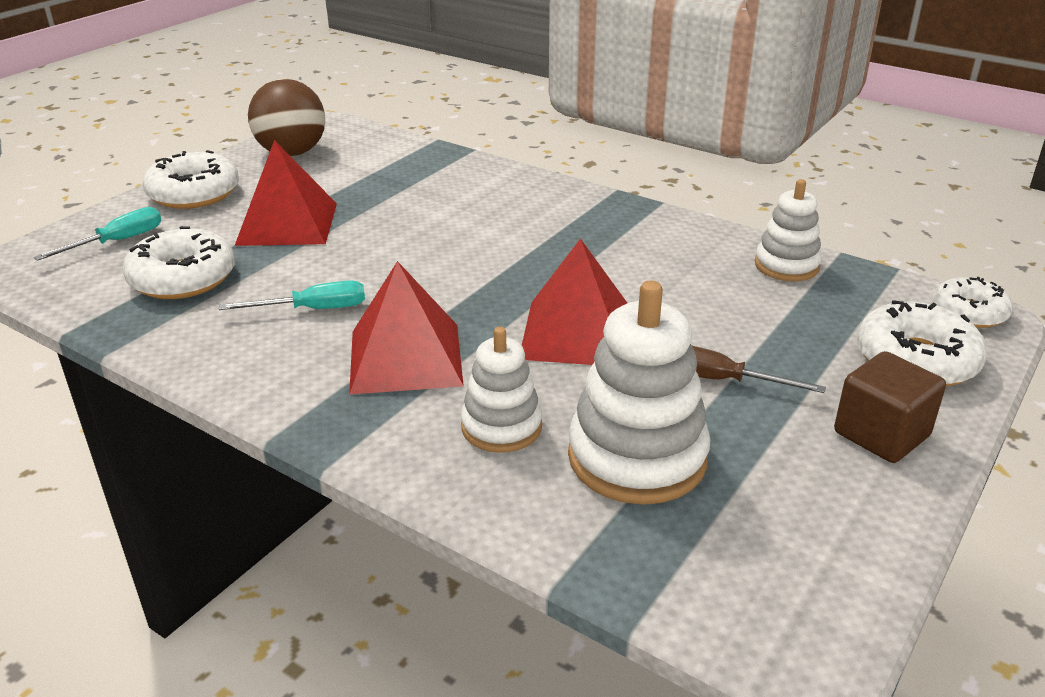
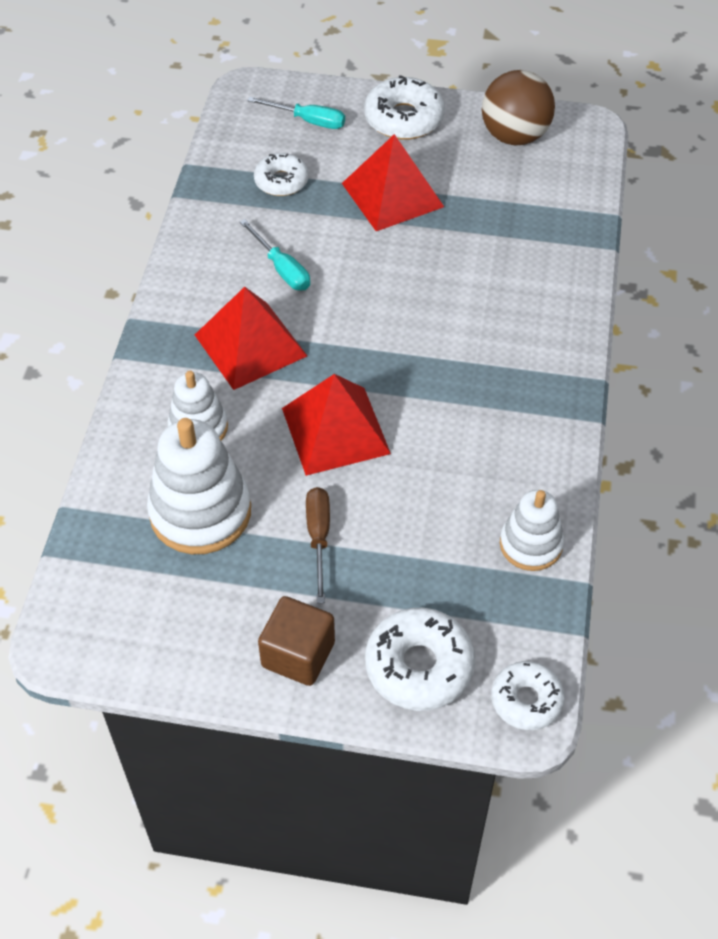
camera: 65 degrees right, 20 degrees up
white donut [123,226,235,299] -> white donut [254,153,308,196], size x0.65

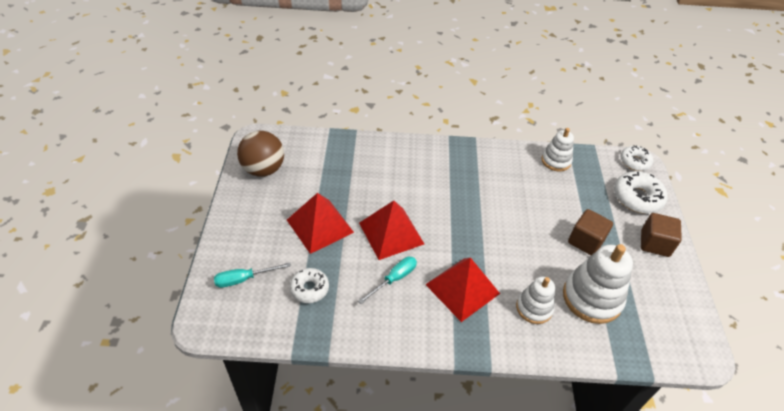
camera: 100 degrees left, 5 degrees down
turquoise screwdriver [247,97,345,129] -> turquoise screwdriver turned 120 degrees counterclockwise [214,263,291,288]
red pyramid [282,374,391,476] -> red pyramid moved to [359,201,424,260]
brown screwdriver [306,487,330,603] -> brown cube [568,209,613,255]
white donut [364,75,445,140] -> none

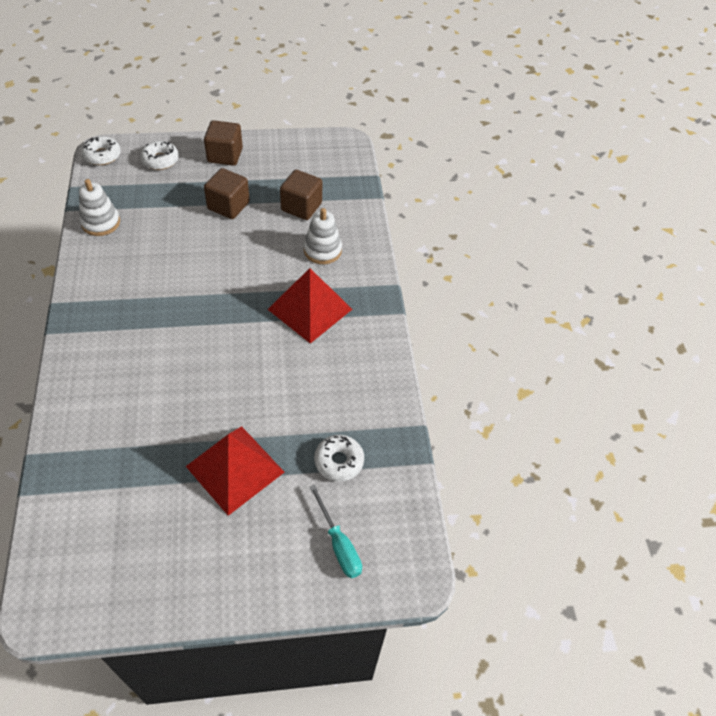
camera: 100 degrees left, 5 degrees up
brown ball [237,131,284,177] -> none
turquoise screwdriver [358,257,417,304] -> none
red pyramid [359,201,424,260] -> none
white stacking toy [563,244,633,324] -> brown cube [280,170,322,220]
white donut [614,171,668,214] -> white donut [140,141,179,170], size x0.65

